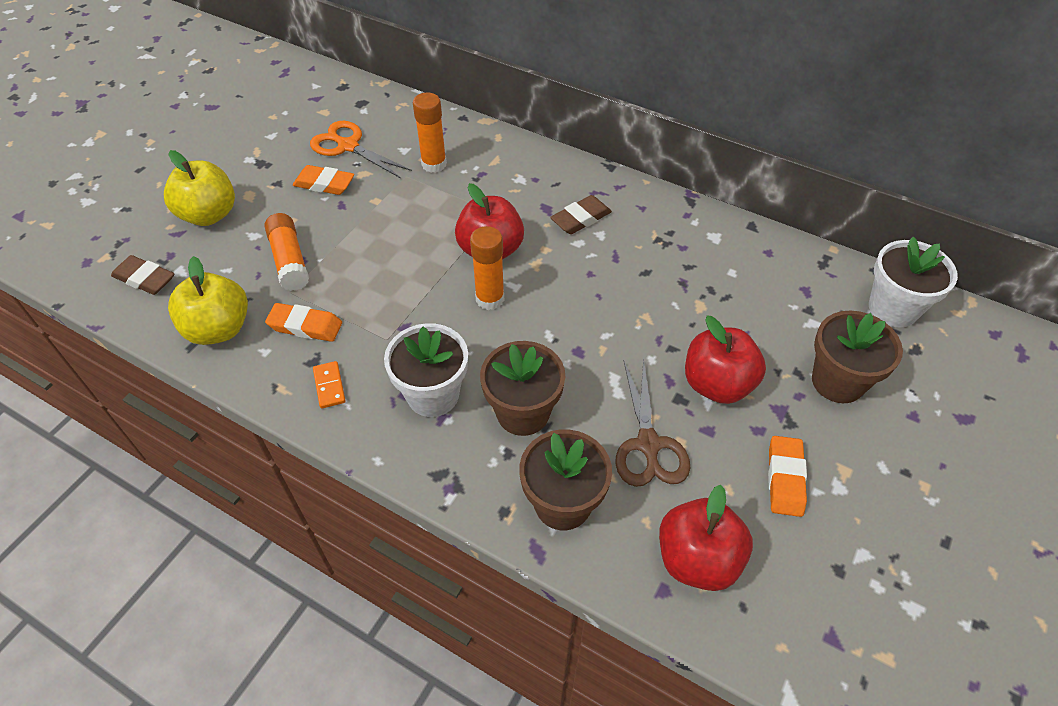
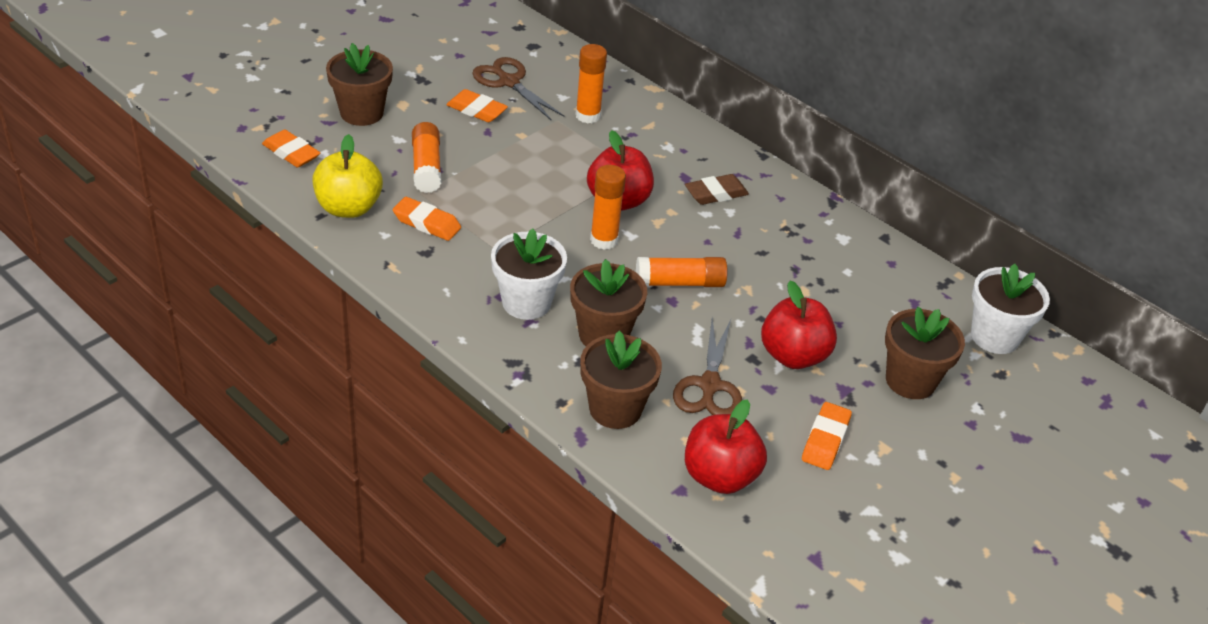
camera: 10 degrees right, 10 degrees down
brown eraser [111,255,174,295] -> orange eraser [262,130,320,167]
yellow apple [164,150,235,226] -> brown flower pot [326,43,393,126]
orange scissors [310,121,412,178] -> brown scissors [472,57,564,121]
orange domino [313,361,346,408] -> none
none -> orange glue stick [636,257,727,287]

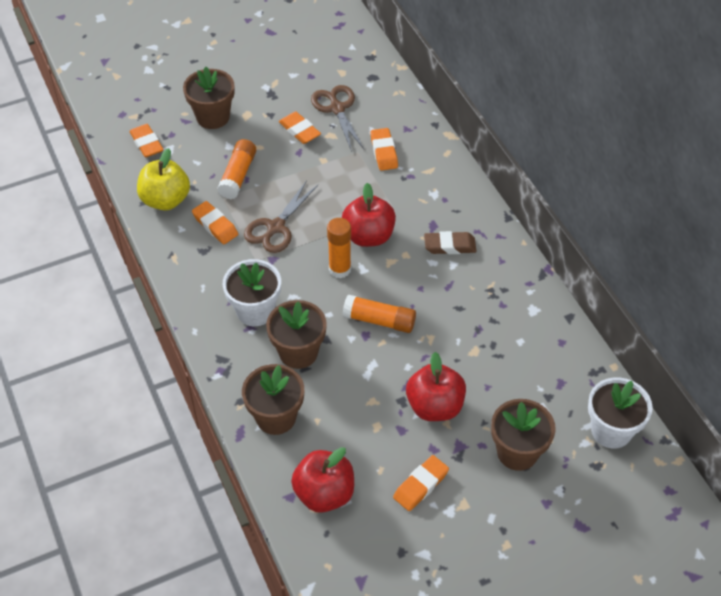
camera: 25 degrees right, 10 degrees up
orange glue stick [575,44,607,123] -> orange eraser [370,128,398,171]
brown scissors [673,318,742,415] -> brown scissors moved to [244,180,318,253]

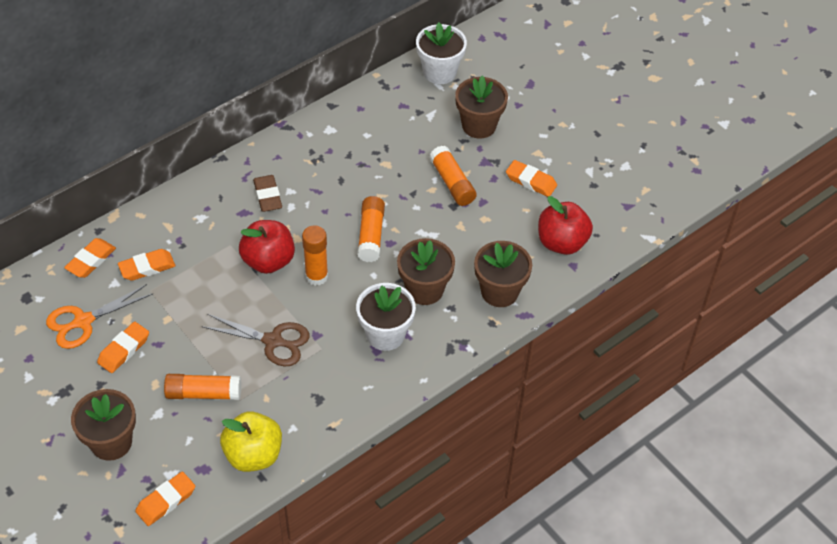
camera: 105 degrees left, 0 degrees up
orange eraser [192,201,238,244] -> orange eraser moved to [64,238,116,278]
brown scissors [311,85,364,152] -> orange scissors [46,284,153,349]
red apple [406,352,466,421] -> orange glue stick [429,146,477,206]

